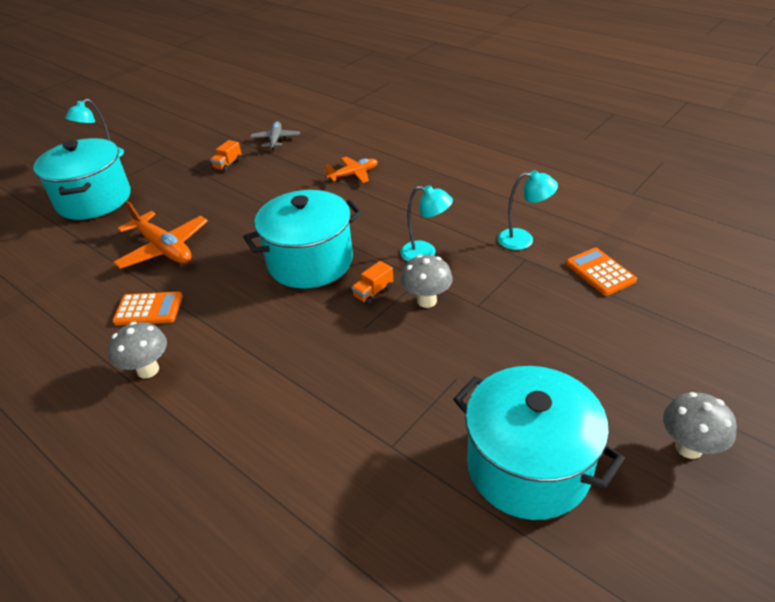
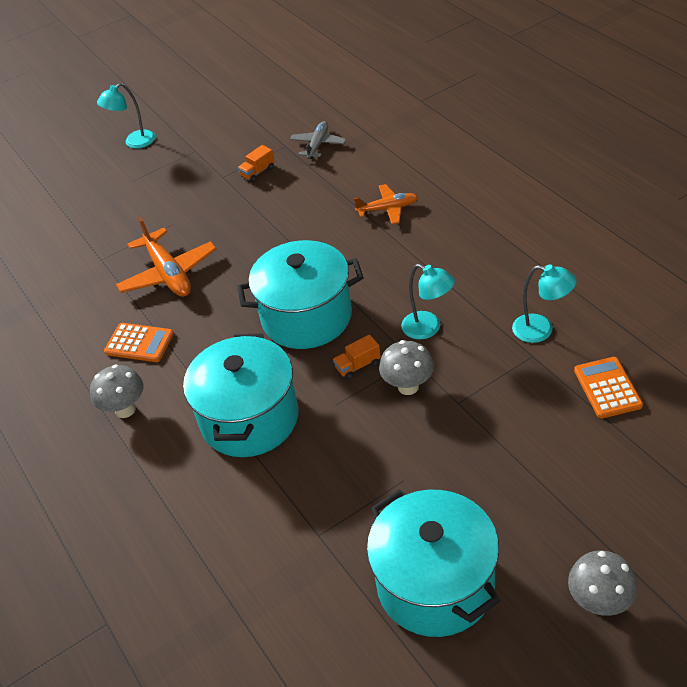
camera: 20 degrees right, 5 degrees up
turquoise pot [33,138,131,220] -> turquoise pot moved to [183,334,298,457]

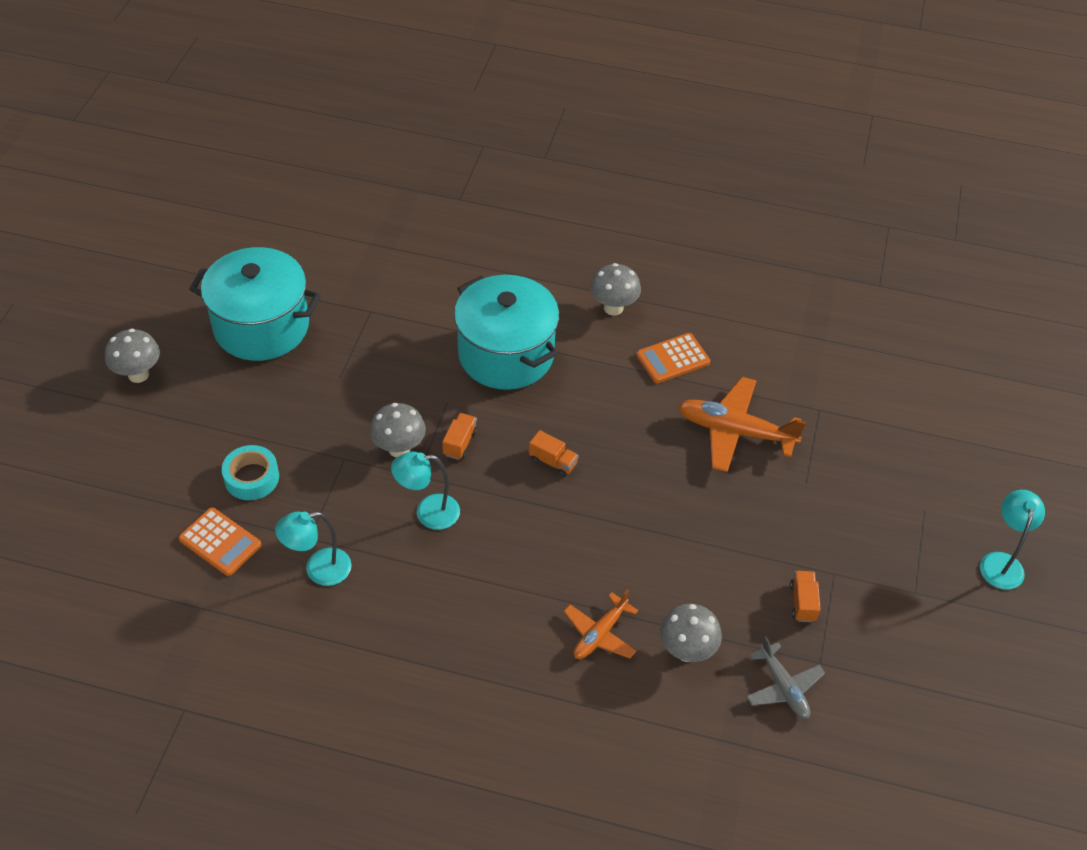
camera: 130 degrees right, 5 degrees up
turquoise pot [237,240,364,349] -> orange truck [529,430,579,477]
none -> turquoise tape [222,445,279,500]
none -> grey mushroom [660,604,722,662]

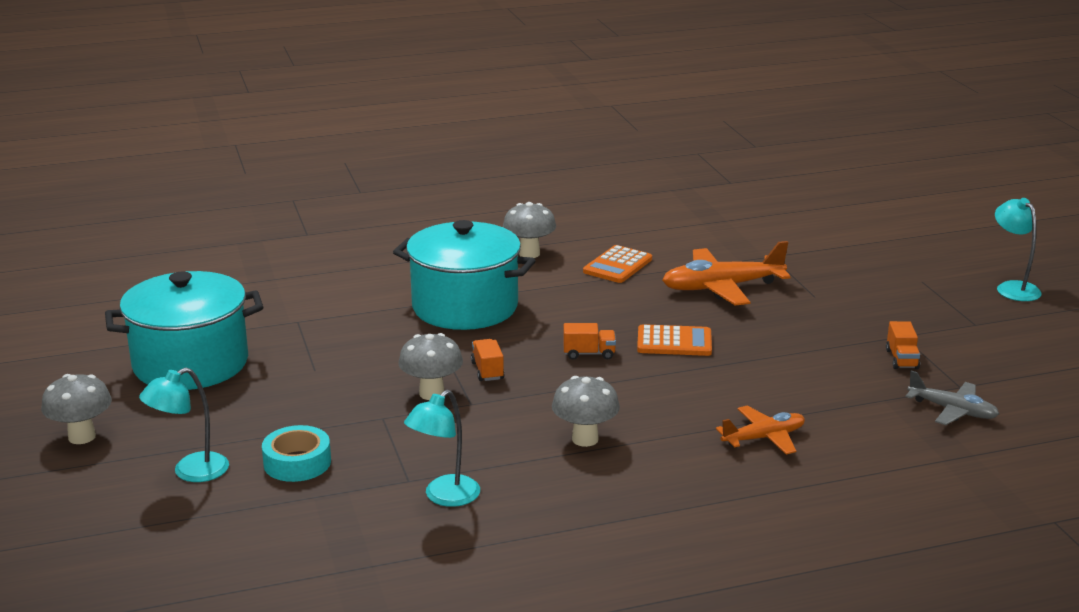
camera: 30 degrees left, 25 degrees down
orange calculator [179,507,261,576] -> orange calculator moved to [637,324,712,356]
turquoise lamp [391,452,460,530] -> turquoise lamp moved to [139,367,229,482]
orange plane [564,589,638,659] -> orange plane turned 120 degrees counterclockwise [716,406,805,455]
grey mushroom [660,604,722,662] -> grey mushroom moved to [552,376,620,447]
orange truck [790,571,821,622] -> orange truck turned 150 degrees counterclockwise [886,321,920,369]

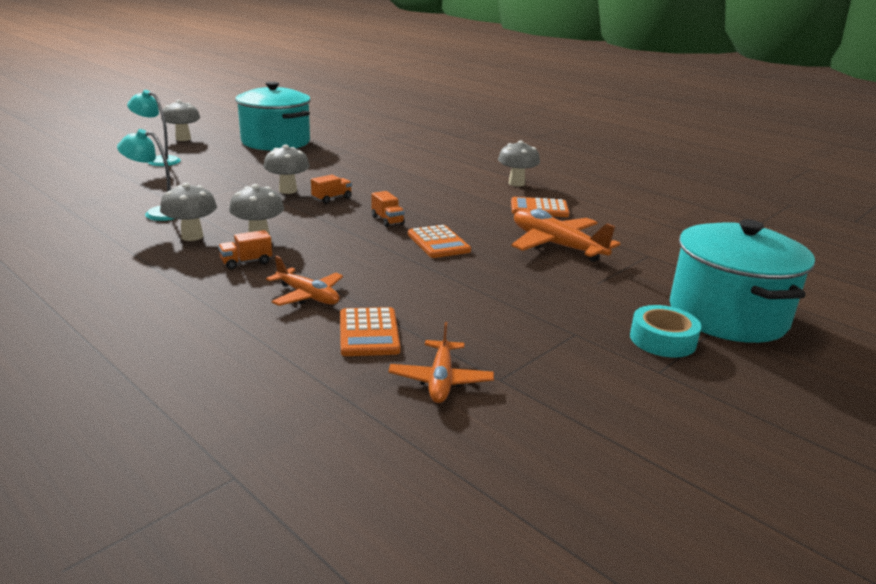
camera: 60 degrees right, 0 degrees up
turquoise tape [262,425,331,482] -> turquoise tape moved to [630,305,701,358]
turquoise pot [393,220,536,330] -> turquoise pot moved to [670,219,815,343]
orange truck [886,321,920,369] -> orange truck moved to [218,230,272,269]
grey plane [905,371,999,425] -> orange plane [388,322,494,403]
turquoise lamp [995,198,1042,301] -> none
none -> grey mushroom [160,183,217,241]
none -> orange calculator [340,307,400,356]

